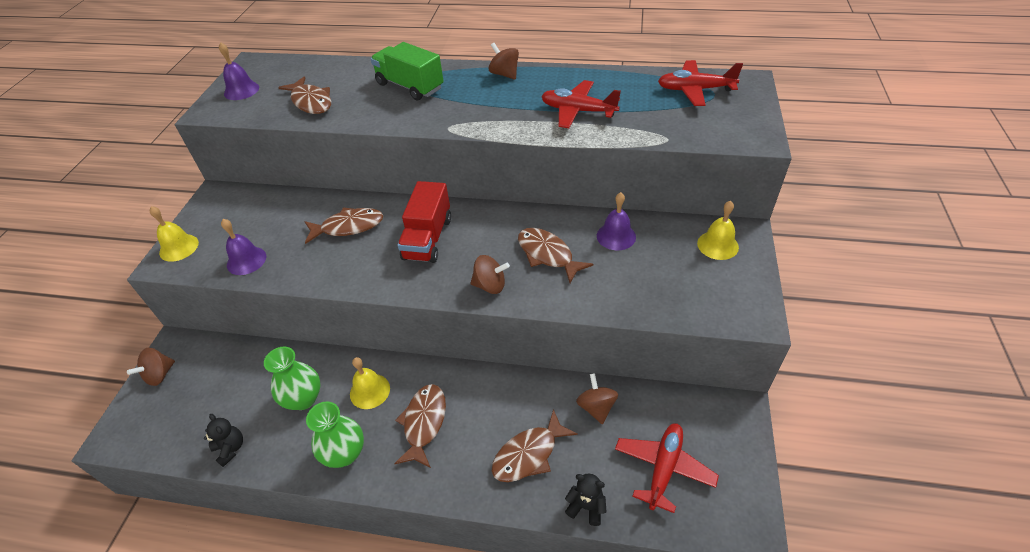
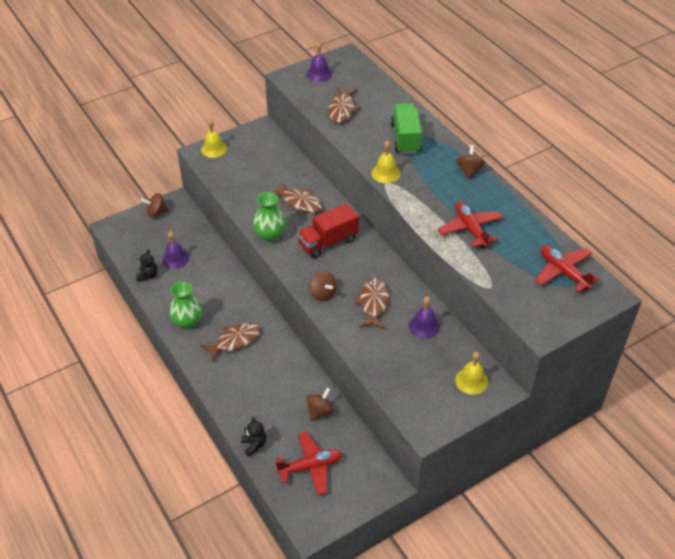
camera: 45 degrees right, 0 degrees up
purple bell [221,219,266,275] -> purple bell moved to [162,231,189,269]
green vase [264,347,320,410] -> green vase moved to [253,192,286,242]
yellow bell [350,357,390,409] -> yellow bell moved to [371,140,401,183]
brown fish [492,409,578,482] -> none

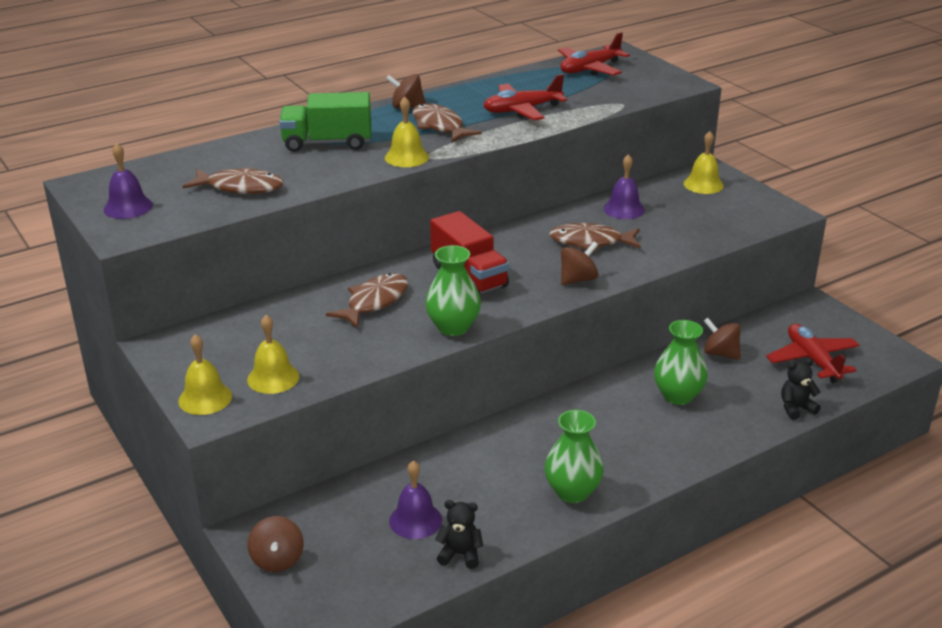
camera: 90 degrees left, 15 degrees down
brown fish [200,323,261,362] -> brown fish moved to [412,103,482,142]
none -> yellow bell [247,315,299,394]
none -> green vase [654,320,708,405]

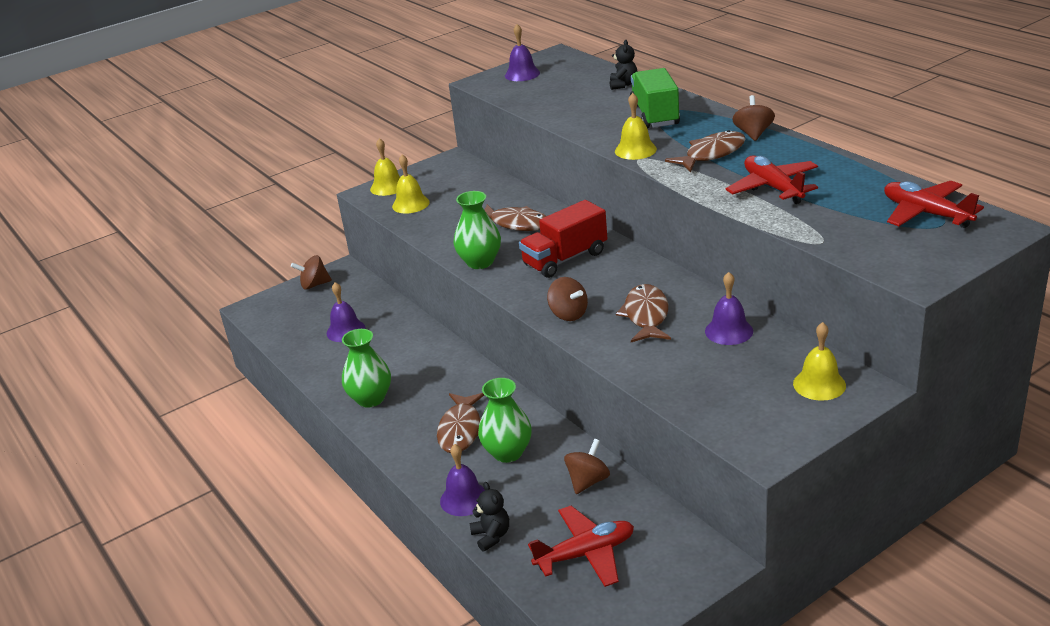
camera: 90 degrees right, 0 degrees up
brown fish [183,167,283,194] -> brown fish moved to [437,393,484,453]
black teddy bear [435,500,483,569] -> black teddy bear moved to [610,40,637,90]
none -> purple bell [440,444,485,516]

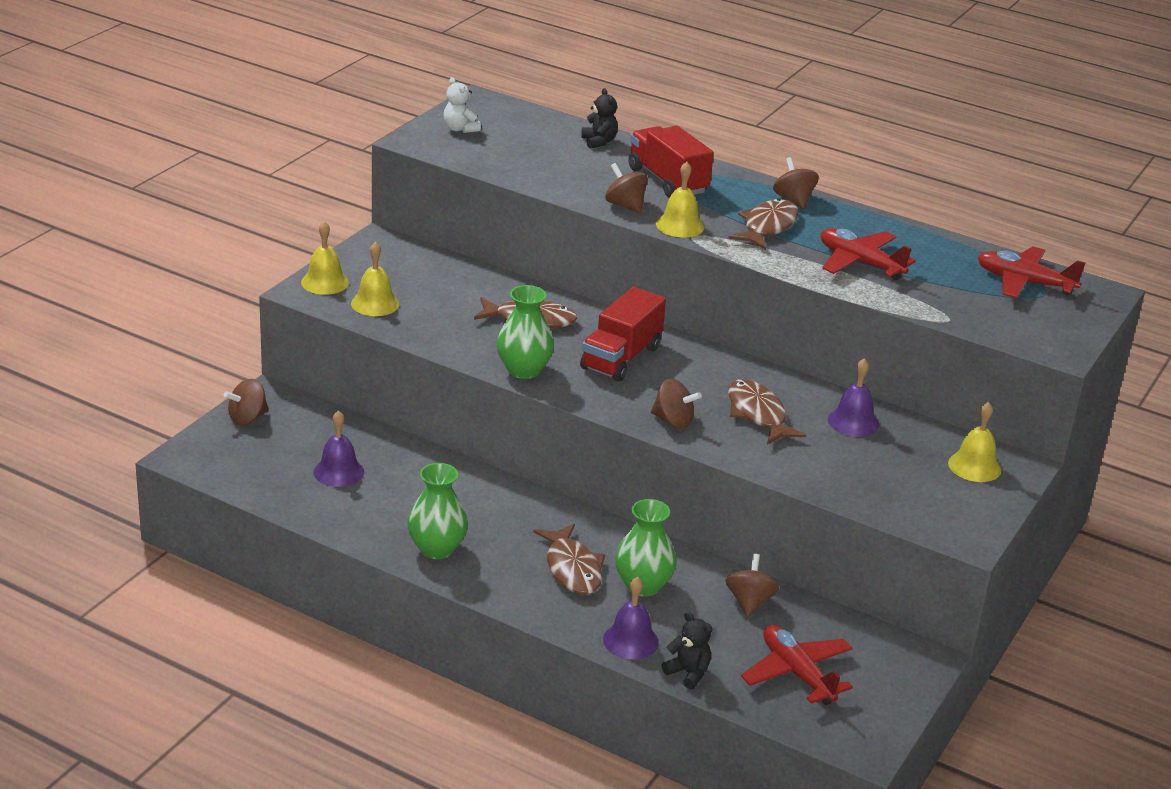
camera: 30 degrees left, 0 degrees up
purple bell [505,24,540,81] -> white teddy bear [443,77,481,133]
red plane [528,506,634,587] -> red plane turned 75 degrees counterclockwise [741,625,853,705]
green truck [630,68,680,129] -> red truck [628,126,714,198]
none -> brown spinning top [605,163,648,213]

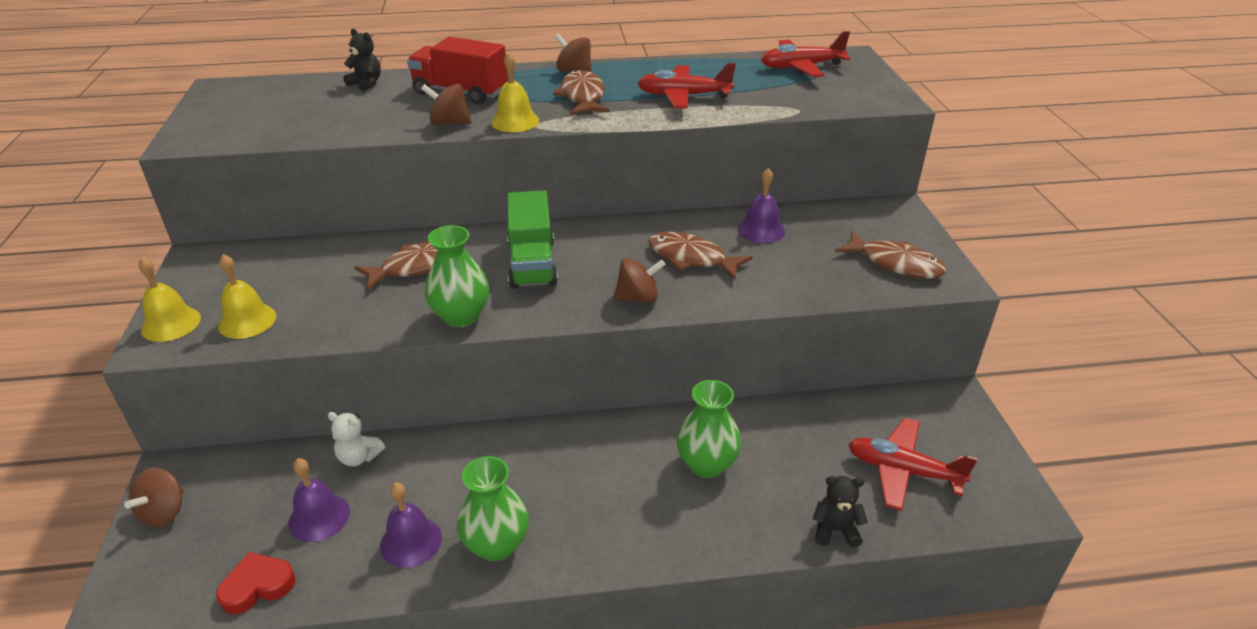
camera: 35 degrees left, 5 degrees up
white teddy bear [443,77,481,133] -> white teddy bear moved to [328,412,385,467]
brown fish [533,524,605,595] -> brown fish moved to [835,231,946,279]
red truck [580,287,666,382] -> green truck [507,190,558,289]
purple bell [603,577,659,659] -> purple bell moved to [380,483,442,568]
brown spinning top [726,554,779,617] -> none
yellow bell [948,402,1001,482] -> none
none -> red heart [216,552,296,614]

